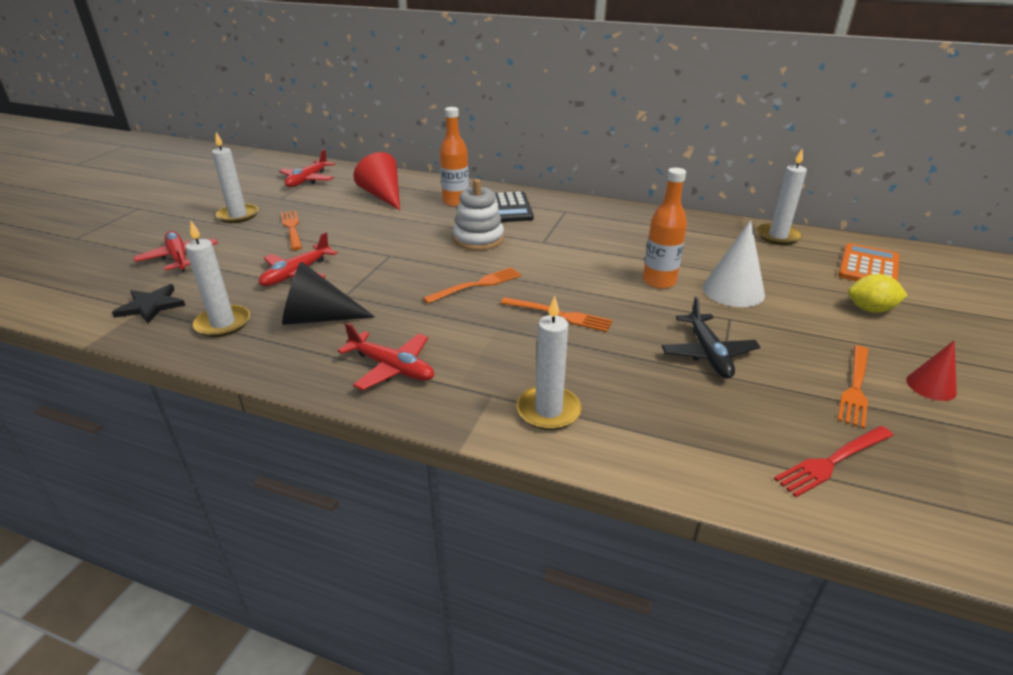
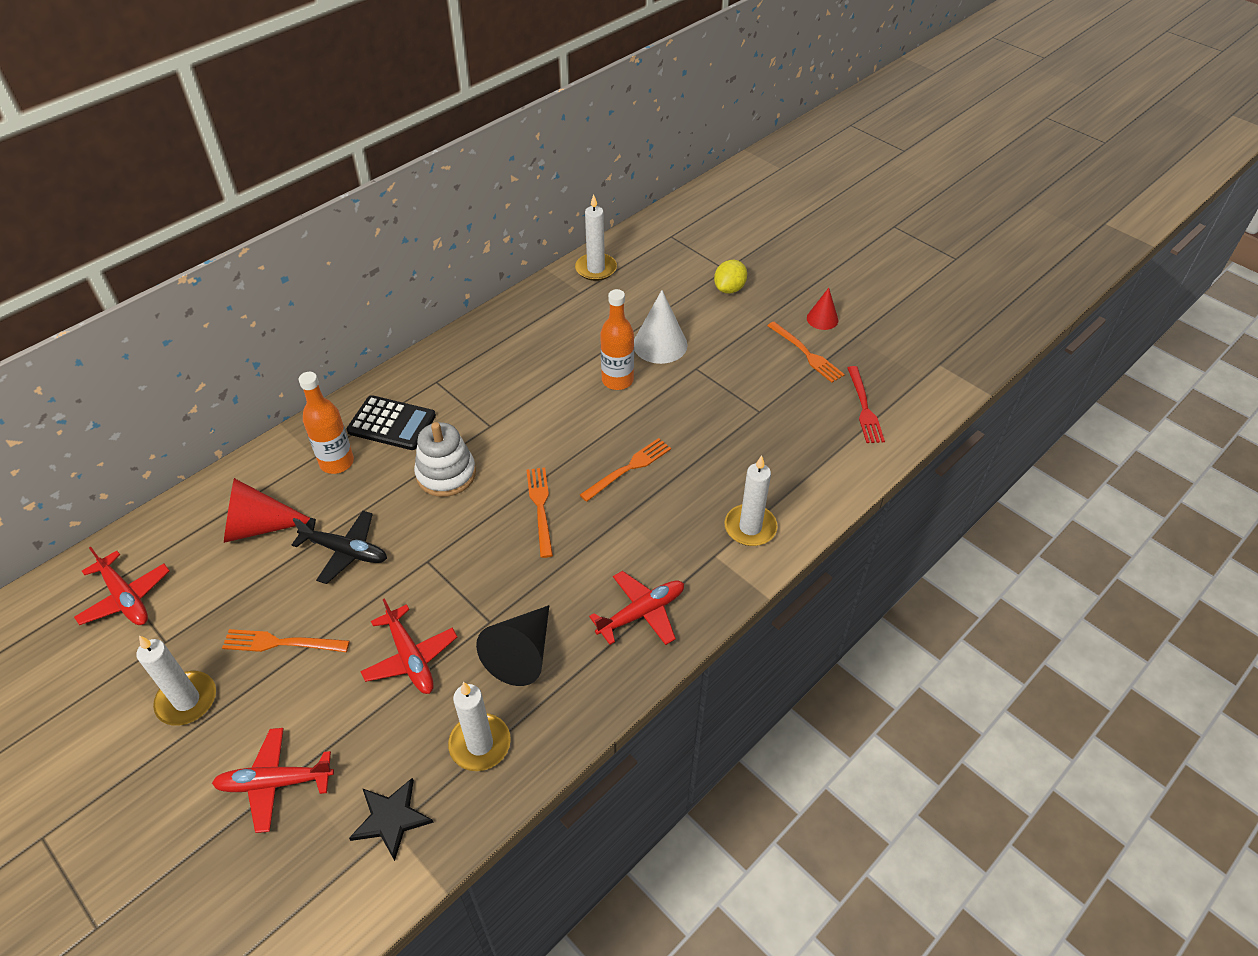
camera: 65 degrees left, 15 degrees up
black plane [661,297,760,379] -> black plane moved to [292,511,387,584]
orange calculator [838,243,900,281] -> none

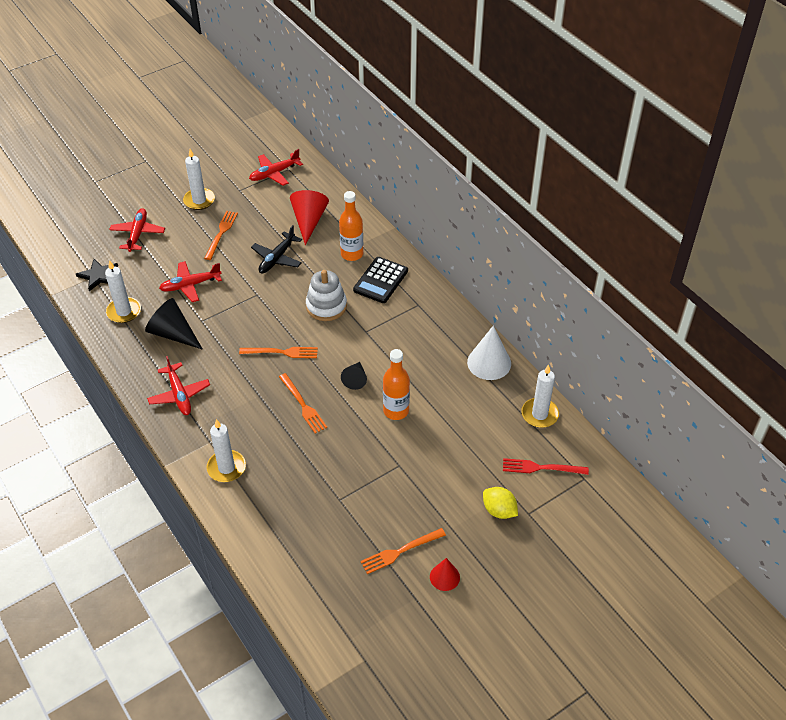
camera: 100 degrees right, 0 degrees up
white cone [634,290,688,364] -> white cone moved to [467,326,511,380]
red fork [848,366,885,443] -> red fork moved to [503,458,589,475]
none -> black cone [341,362,367,390]

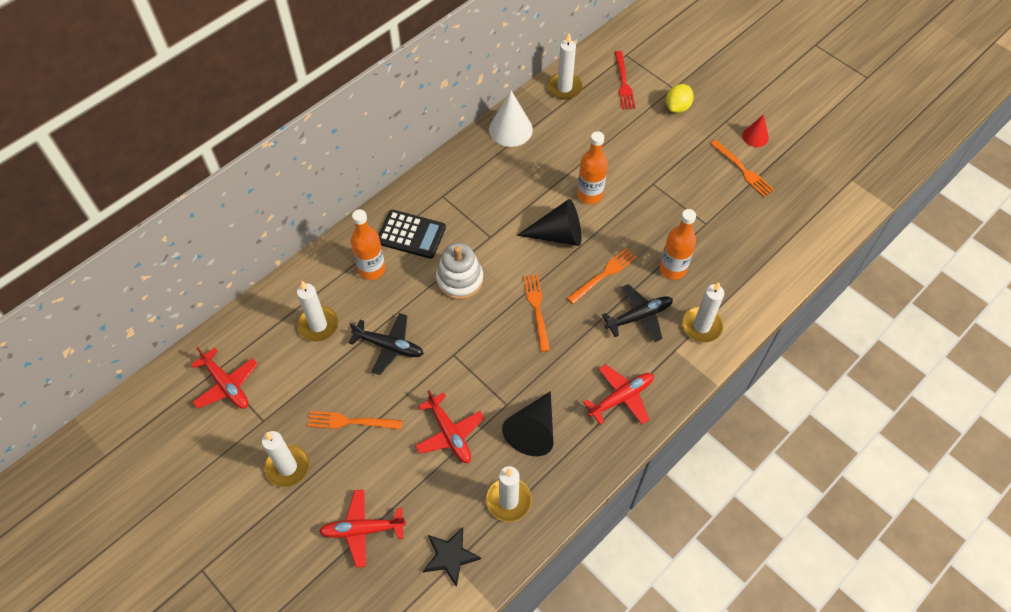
camera: 100 degrees left, 10 degrees up
red cone [290,190,329,245] -> white candle [297,281,338,342]
black cone [341,362,367,390] -> black cone [517,199,581,246], size x1.69
none -> black plane [602,284,673,342]
none -> orange bottle [660,209,696,280]

